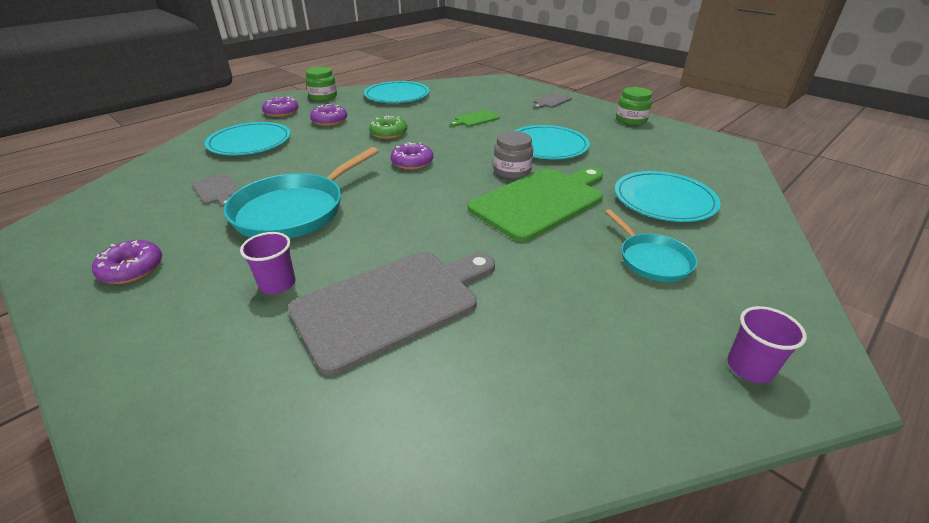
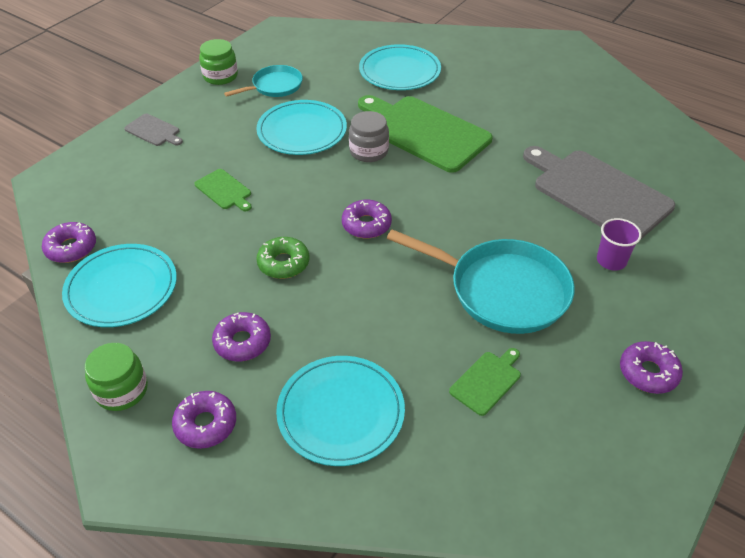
camera: 100 degrees left, 10 degrees up
grey cutting board [192,174,239,207] -> green cutting board [449,348,521,416]
turquoise pan [605,209,697,282] -> turquoise pan moved to [224,65,303,97]
purple cup [727,306,807,383] -> none
none -> purple donut [42,222,96,263]

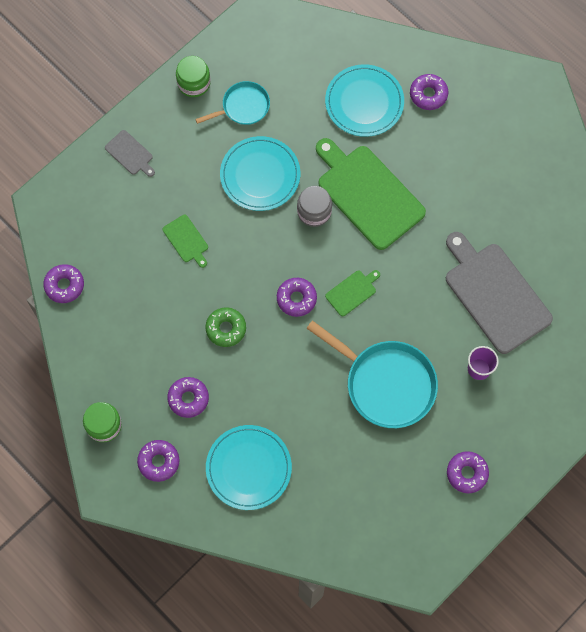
camera: 10 degrees right, 25 degrees up
turquoise plate [62,244,177,327] -> none
green cutting board [449,348,521,416] -> green cutting board moved to [325,270,380,316]
none -> purple donut [410,74,448,110]

